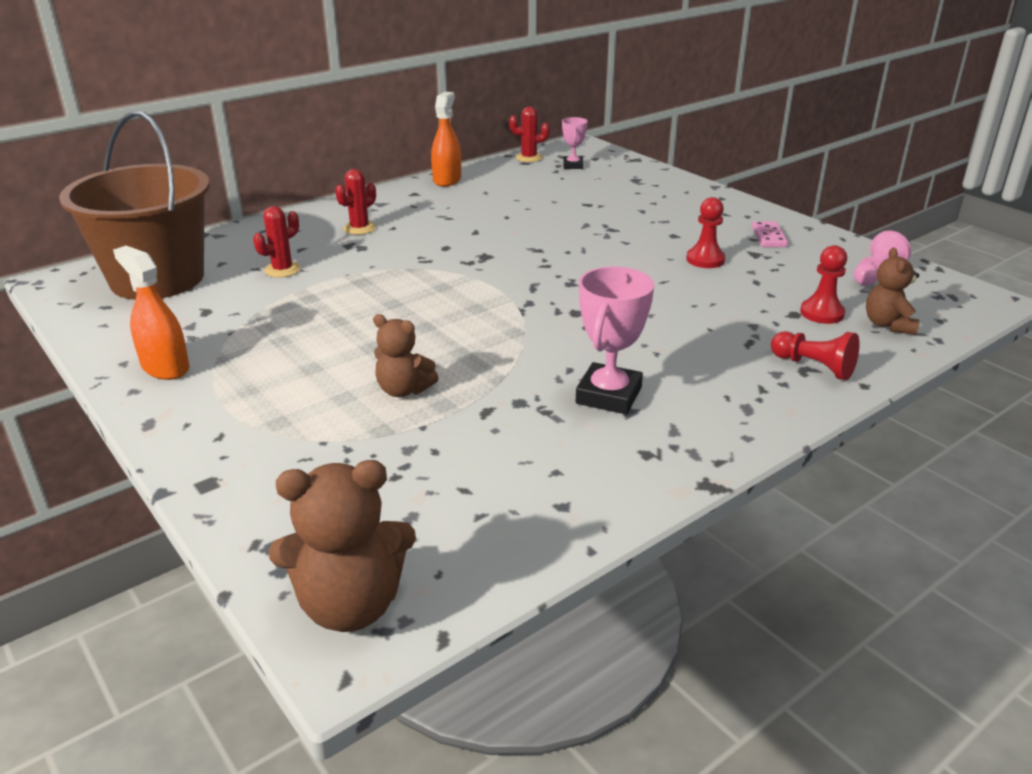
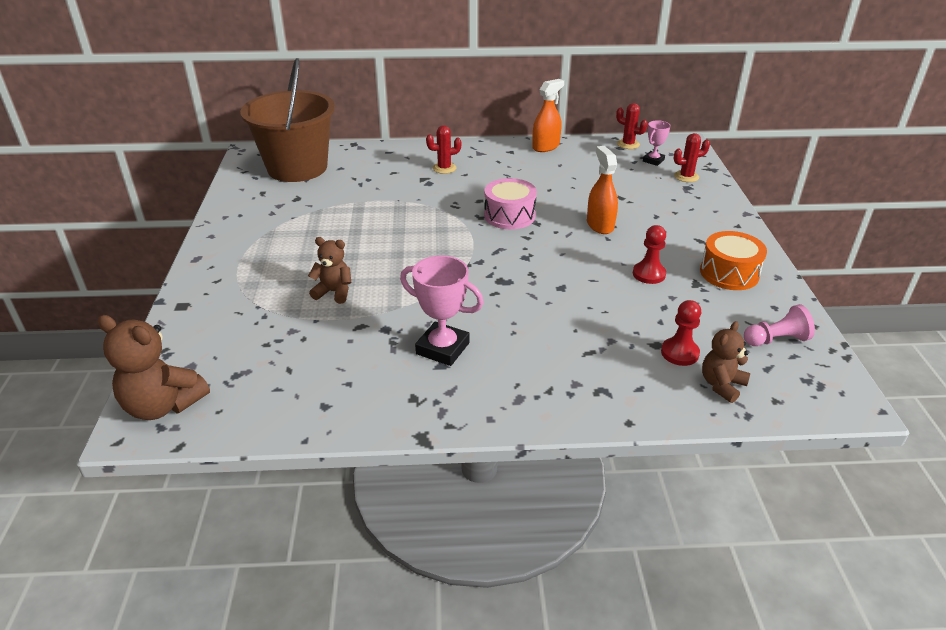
camera: 35 degrees right, 5 degrees up
orange spray bottle [113,246,189,380] -> orange spray bottle moved to [587,146,618,234]
red cactus [253,206,301,278] -> red cactus moved to [674,133,710,182]
brown teddy bear [373,314,438,397] -> brown teddy bear turned 135 degrees clockwise [308,237,351,304]
pink trophy [576,266,654,415] -> pink trophy turned 60 degrees clockwise [400,255,484,366]
pink domino [752,221,788,247] -> orange drum [700,231,767,290]
red pawn [771,331,860,380] -> none
none -> pink drum [484,178,537,229]

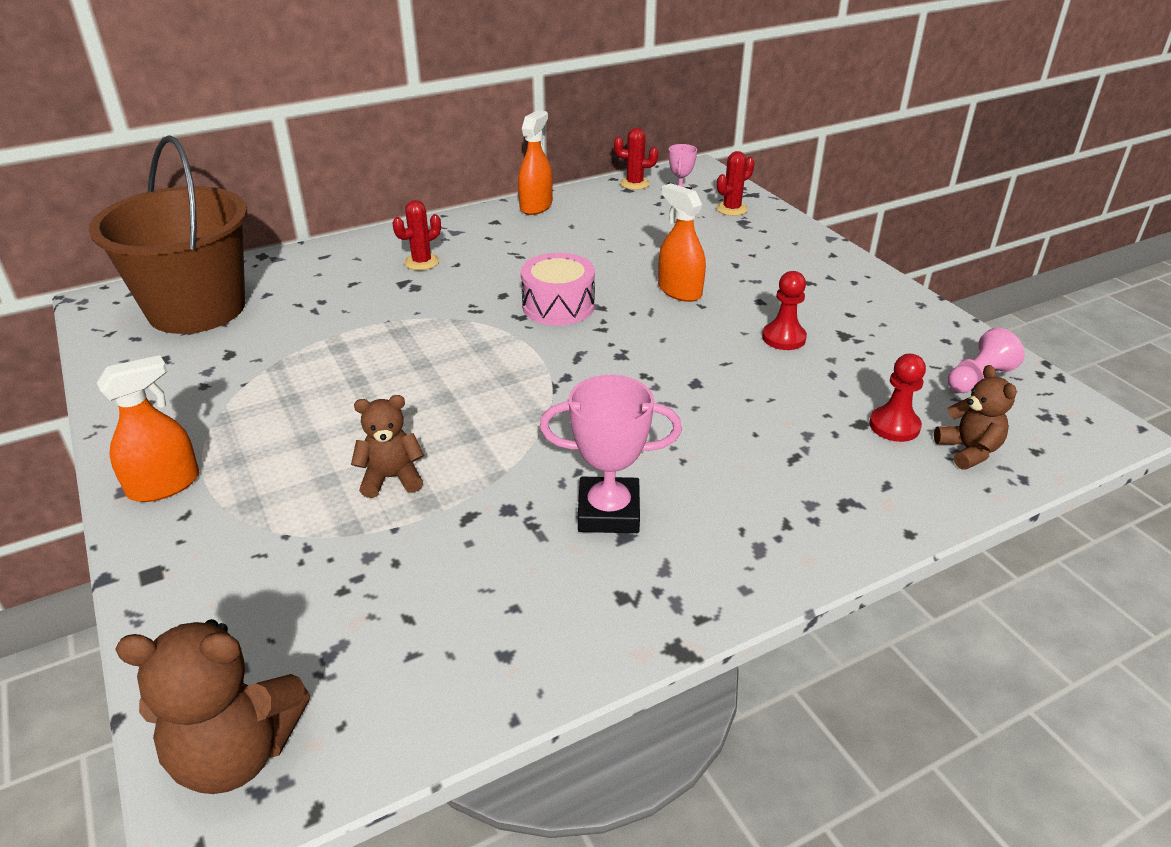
camera: 25 degrees left, 0 degrees up
orange drum [700,231,767,290] -> none
brown teddy bear [702,321,750,403] -> brown teddy bear turned 150 degrees clockwise [934,365,1017,470]
none -> orange spray bottle [97,355,199,502]

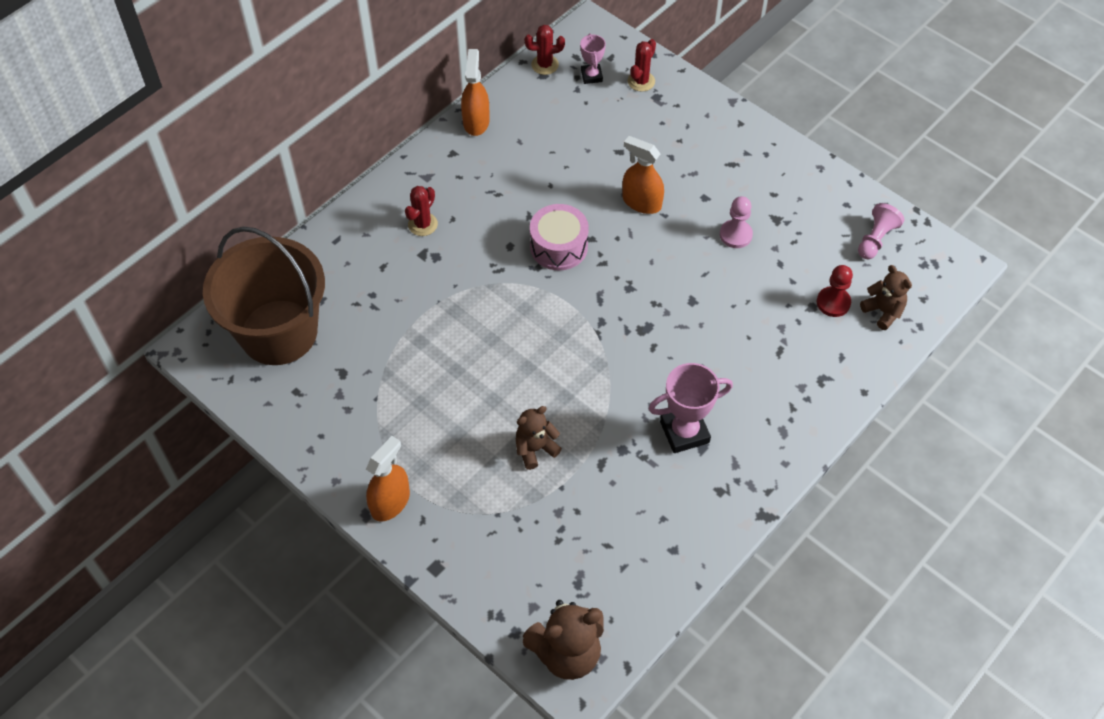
camera: 20 degrees left, 20 degrees up
red pawn [762,271,807,350] -> pink pawn [720,196,753,248]

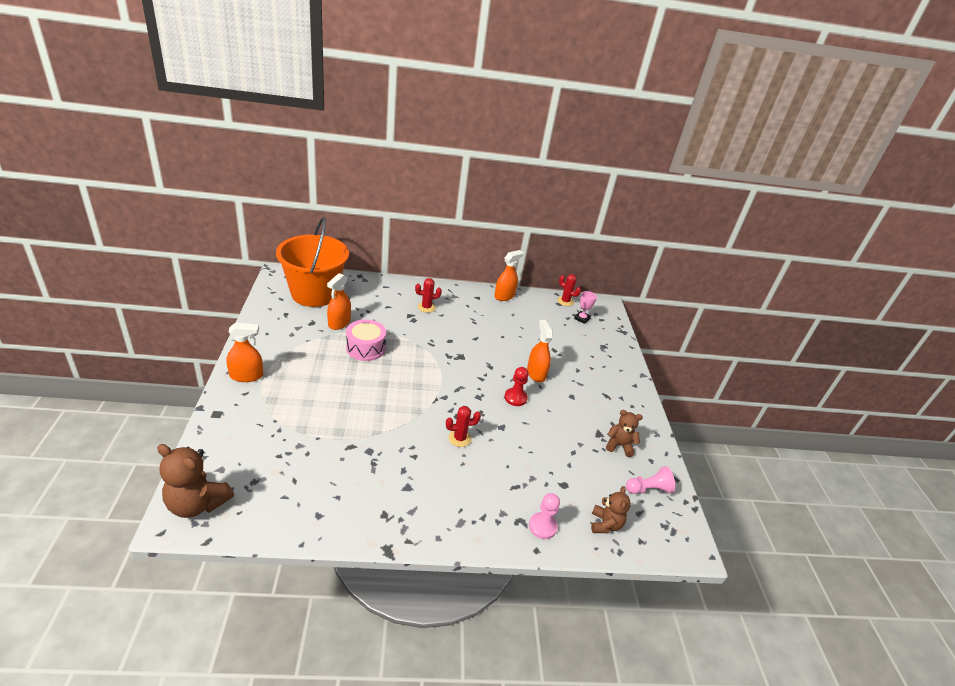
camera: 40 degrees right, 20 degrees down
brown bucket [203,226,325,365] -> orange bucket [276,216,349,307]
brown teddy bear [516,406,562,470] -> brown teddy bear moved to [606,410,643,457]
pink drum [530,204,589,271] -> pink drum moved to [346,319,386,361]
red cactus [627,39,656,92] -> red cactus moved to [446,406,481,447]
pink trophy [649,363,733,453] -> none
pink pawn [720,196,753,248] -> pink pawn moved to [529,493,560,539]
red pawn [817,265,853,317] -> red pawn moved to [504,367,529,406]
none -> orange spray bottle [327,273,351,330]

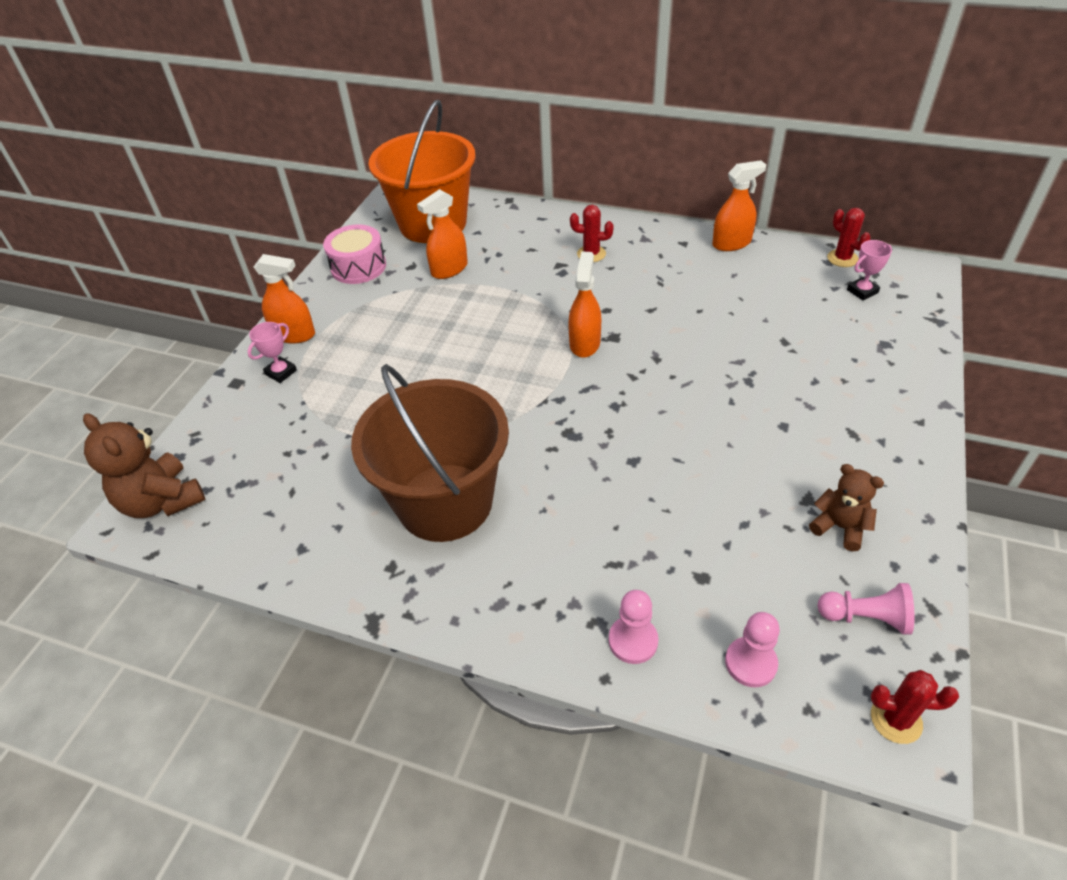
camera: 30 degrees right, 10 degrees up
pink drum [346,319,386,361] -> pink drum moved to [323,224,386,284]
red cactus [446,406,481,447] -> red cactus moved to [871,670,959,744]
red pawn [504,367,529,406] -> none
orange spray bottle [527,320,553,382] -> orange spray bottle moved to [568,251,601,358]
brown teddy bear [591,486,631,533] -> pink pawn [725,612,780,687]
none -> pink trophy [247,322,297,383]
none -> brown bucket [351,364,509,542]

